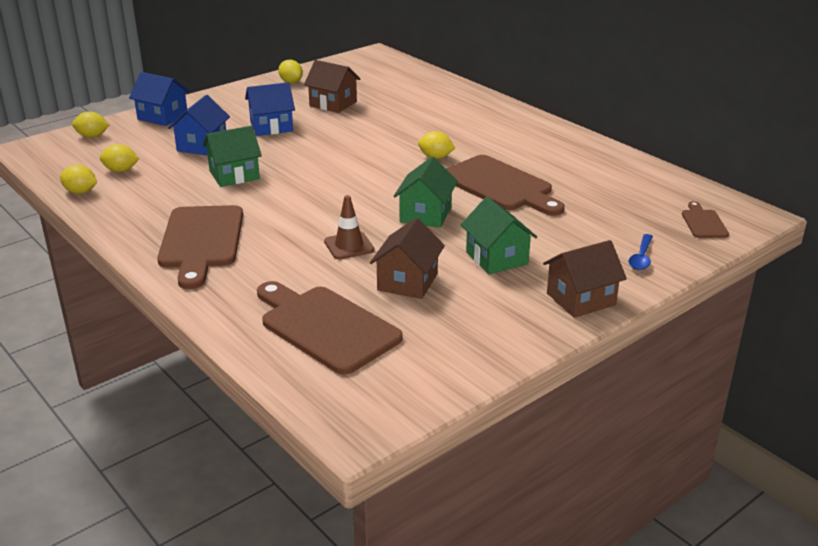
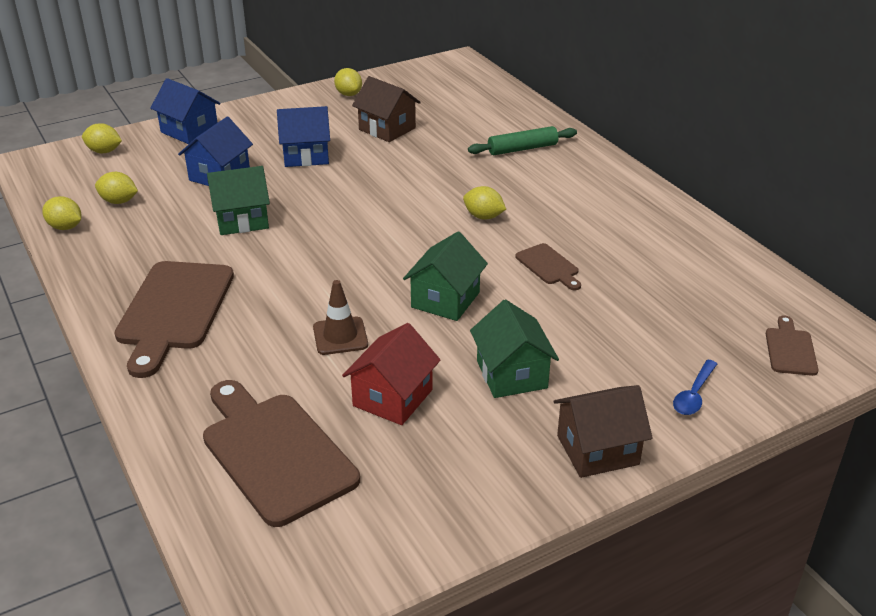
camera: 10 degrees right, 5 degrees up
brown house [370,218,445,299] -> red house [342,323,440,425]
brown cutting board [446,155,565,216] -> brown cutting board [516,243,581,290], size x0.48
none -> green rolling pin [468,126,577,155]

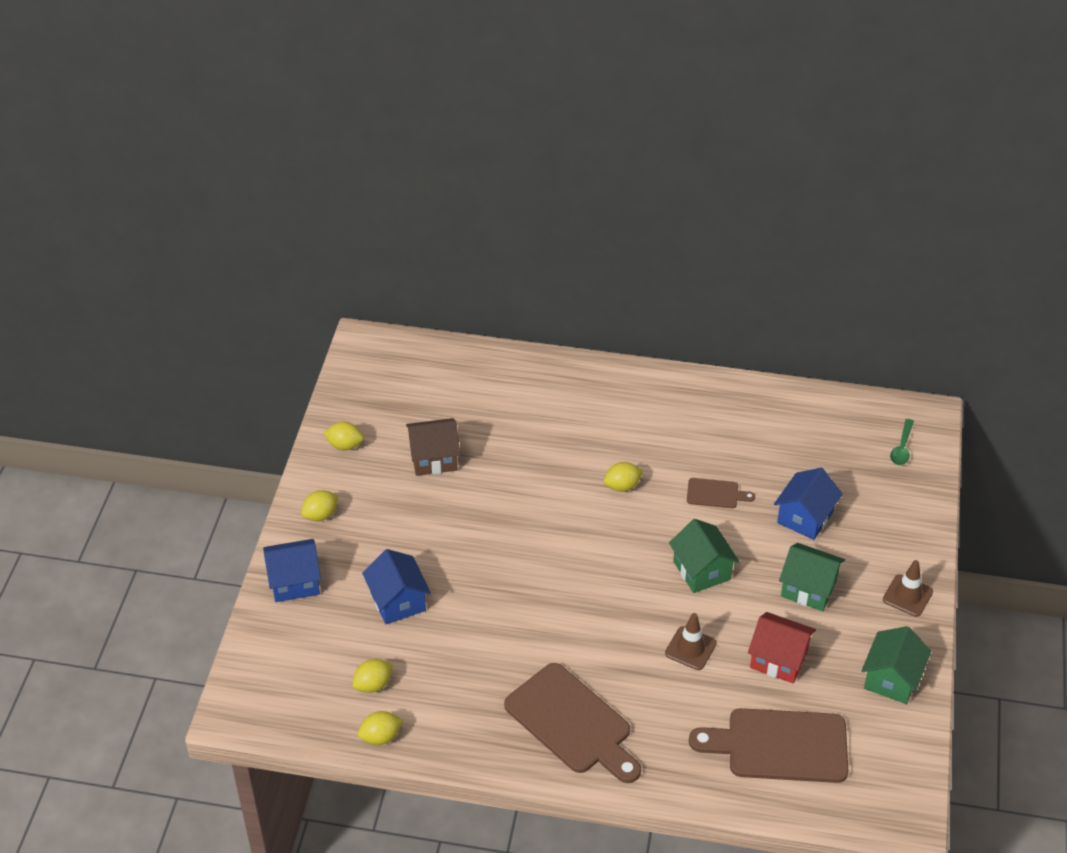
camera: 50 degrees left, 10 degrees up
yellow lemon [82,123,122,154] -> yellow lemon moved to [301,490,339,521]
green house [207,166,270,235] -> green house moved to [861,626,931,704]
blue house [277,106,330,167] -> blue house moved to [774,468,843,540]
red house [342,323,440,425] -> red house turned 45 degrees counterclockwise [748,612,816,684]
green rolling pin [468,126,577,155] -> none
brown house [553,385,653,478] -> brown traffic cone [883,560,933,617]
blue spoon [673,360,717,415] -> none
brown cutting board [766,315,819,376] -> green spoon [890,419,914,465]

